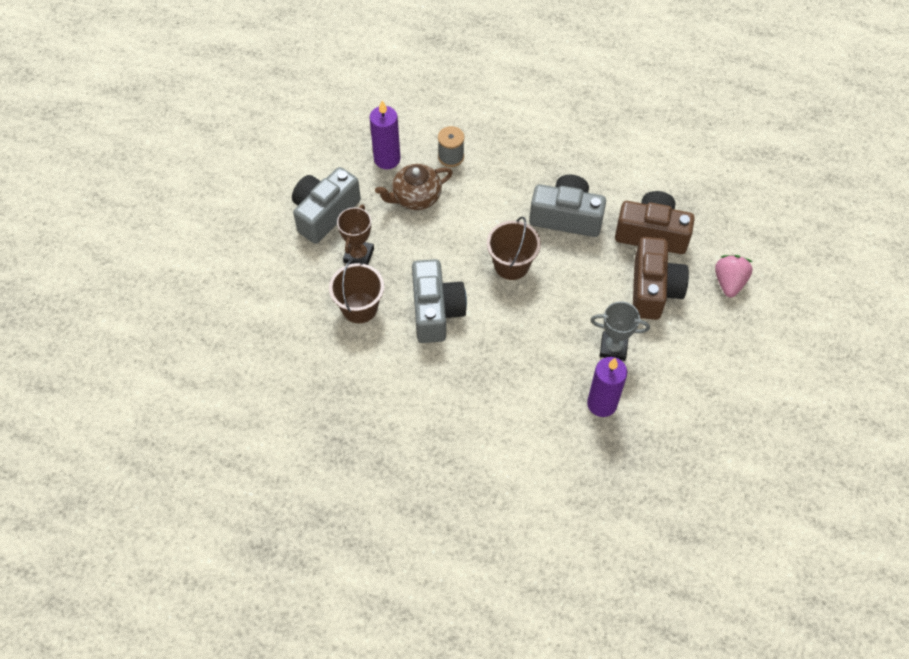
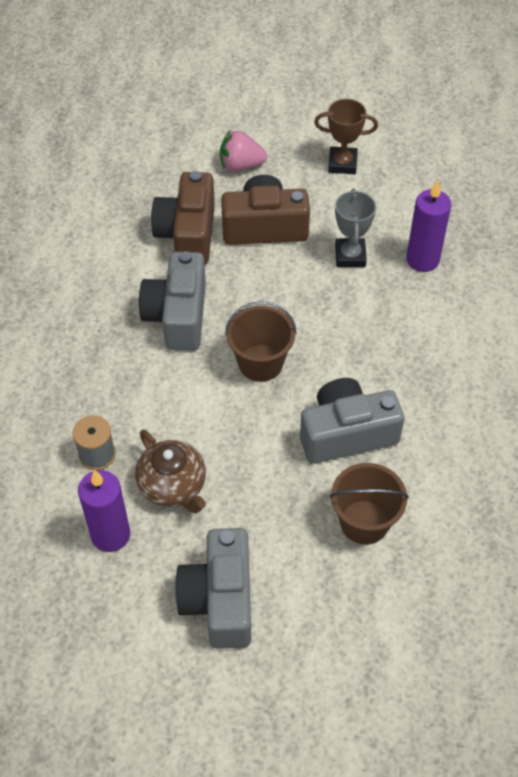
camera: 100 degrees left, 5 degrees down
grey camera [292,167,361,244] -> grey camera turned 60 degrees clockwise [175,528,251,649]
brown trophy [337,204,374,265] -> brown trophy moved to [314,99,378,174]

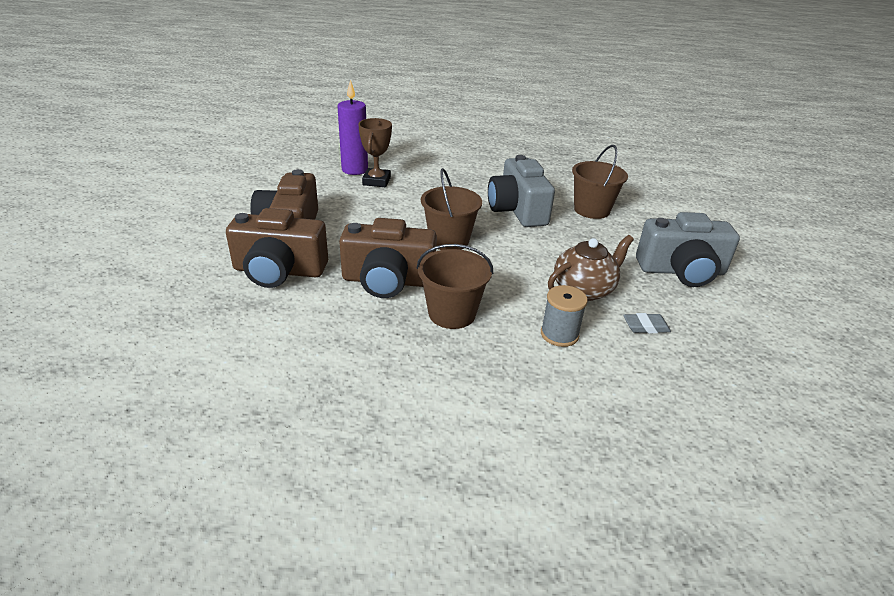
camera: 90 degrees left, 20 degrees down
purple candle [78,470,130,552] -> grey eraser [623,313,671,333]
grey camera [139,251,206,351] -> brown camera [339,218,437,298]
pink strawberry [220,130,267,172] -> none
brown trophy [314,99,378,174] -> brown trophy moved to [358,118,392,187]
grey trophy [335,189,376,267] -> none
none -> brown bucket [417,244,493,329]

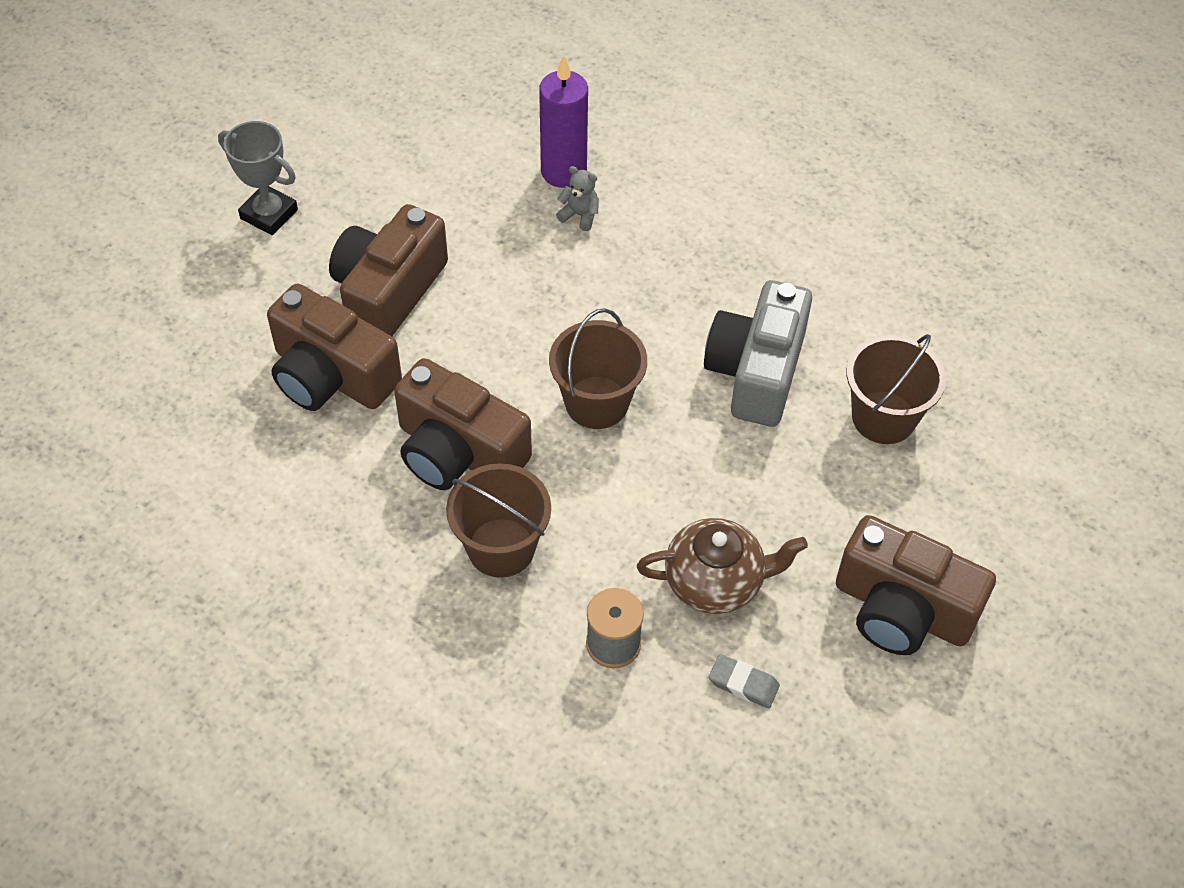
camera: 30 degrees right, 20 degrees up
brown trophy [358,118,392,187] -> grey teddy bear [556,166,599,231]
grey camera [636,212,740,287] -> brown camera [836,515,996,655]
none -> grey trophy [218,121,298,235]

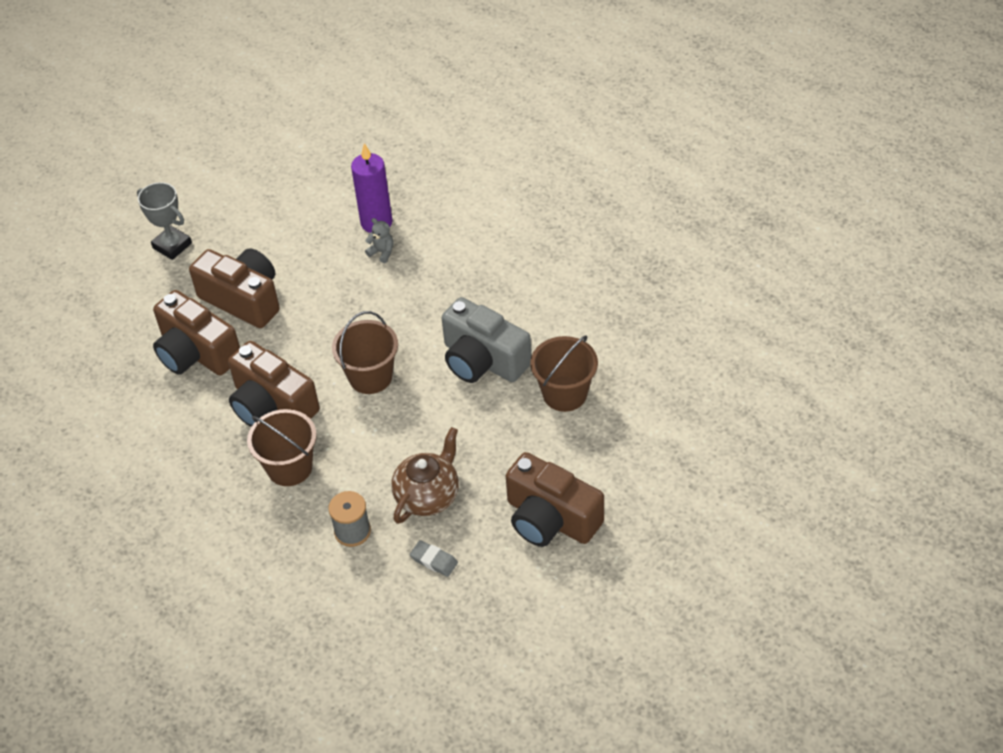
camera: 10 degrees right, 5 degrees down
brown camera [329,204,448,336] -> brown camera turned 90 degrees clockwise [189,248,280,328]
brown teapot [637,518,808,614] -> brown teapot turned 60 degrees counterclockwise [391,427,459,524]
grey camera [704,280,812,427] -> grey camera turned 75 degrees counterclockwise [442,297,531,383]

